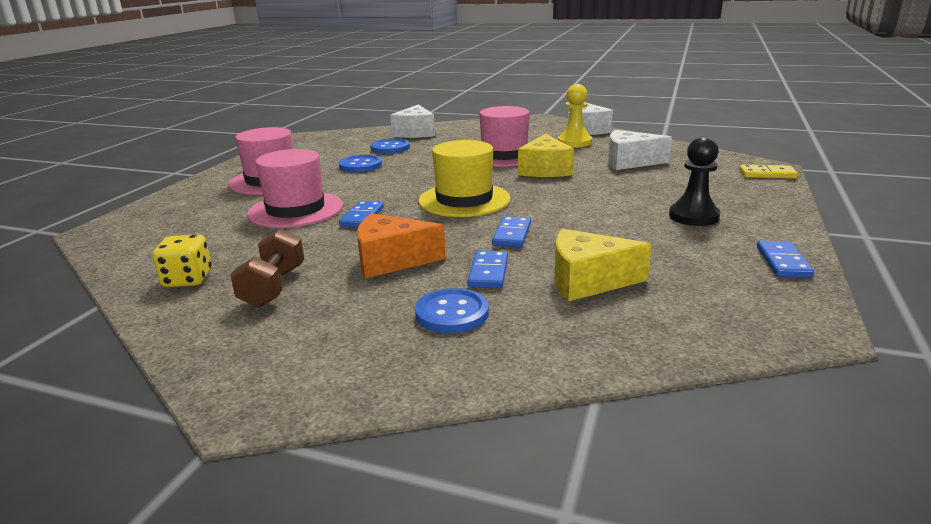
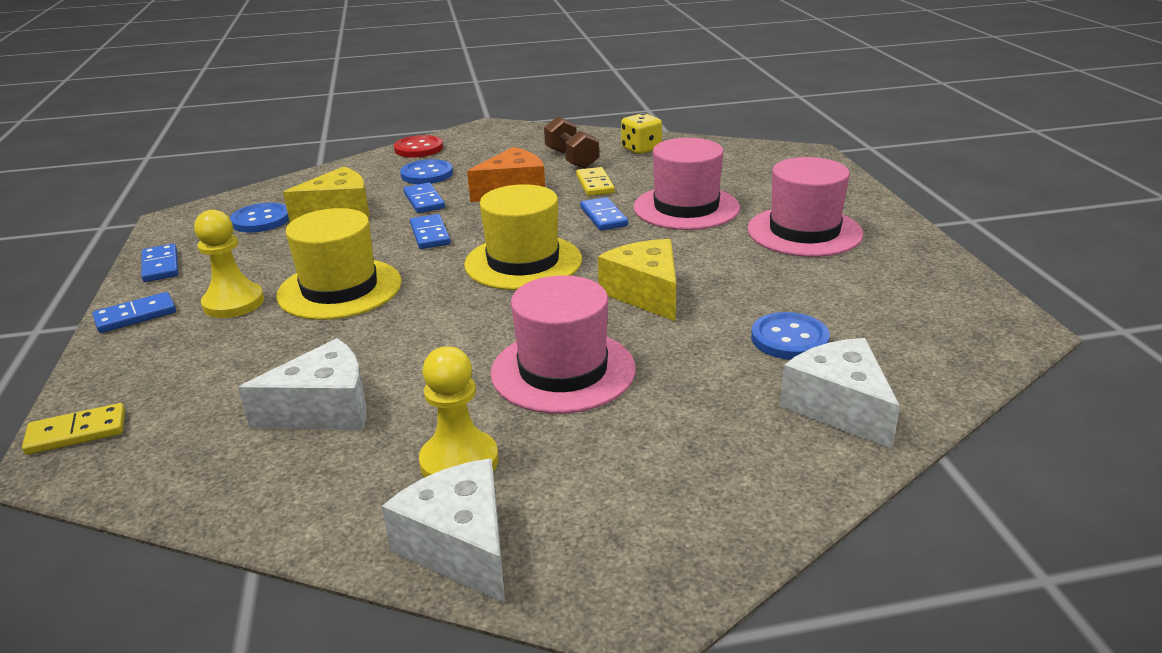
camera: 150 degrees right, 5 degrees up
blue button [339,155,382,173] -> blue button moved to [230,203,289,233]
yellow cheese [518,134,574,177] -> yellow cheese moved to [598,239,676,321]
black pawn [669,136,720,226] -> yellow pawn [194,210,264,318]
none -> blue domino [93,292,176,333]
none -> yellow hat [276,208,402,320]
none -> red button [394,135,443,157]
none -> yellow domino [576,167,615,196]

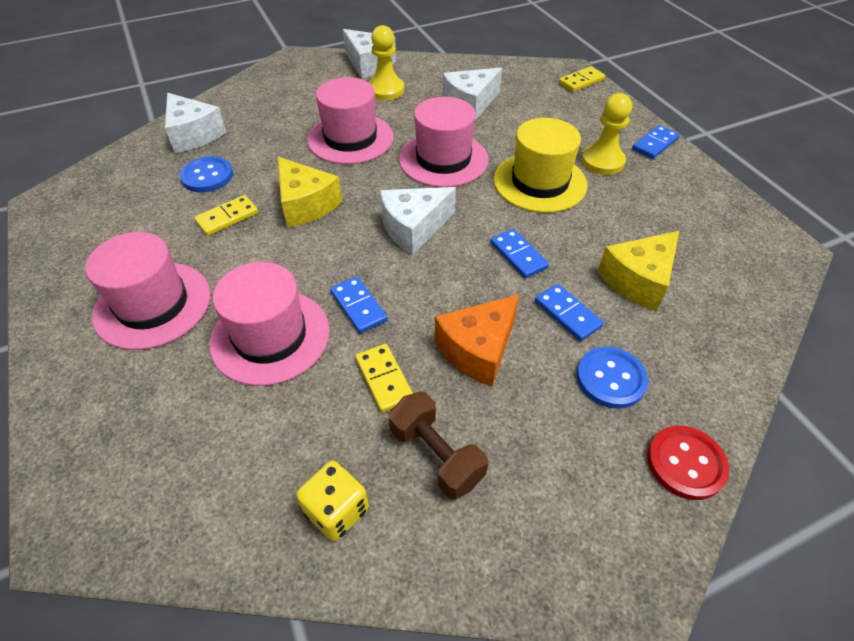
camera: 165 degrees right, 20 degrees up
blue domino [141,244,179,282] -> none
blue button [230,203,289,233] -> none
yellow hat [464,184,582,290] -> white cheese [380,187,456,255]
none -> yellow domino [194,195,258,236]
none -> pink hat [399,97,489,187]

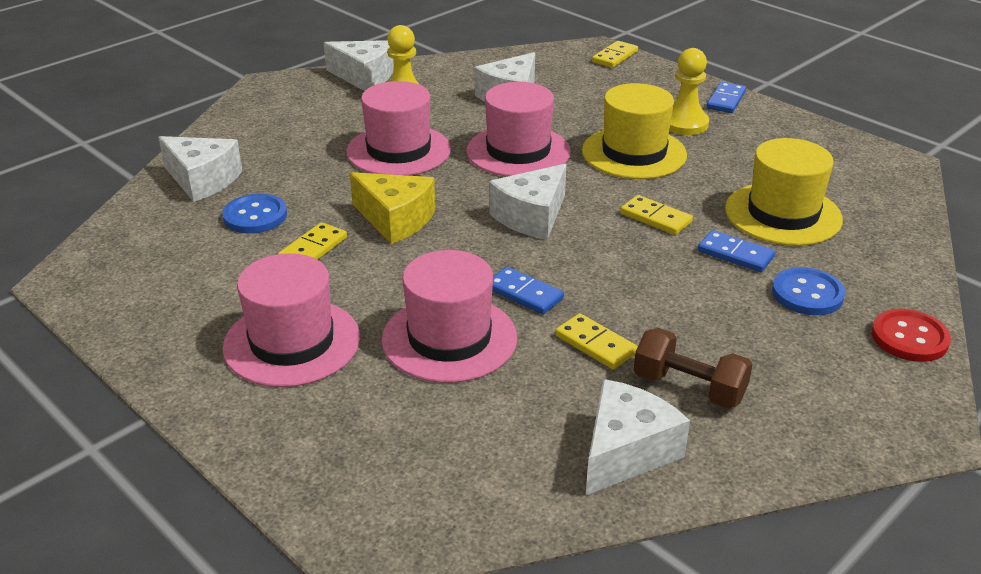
camera: 20 degrees left, 15 degrees down
yellow dice [296,461,369,541] -> white cheese [586,379,690,495]
orange cheese [435,294,520,387] -> none
blue domino [490,229,549,278] -> yellow domino [620,195,693,235]
yellow cheese [597,231,679,311] -> yellow hat [725,138,843,246]

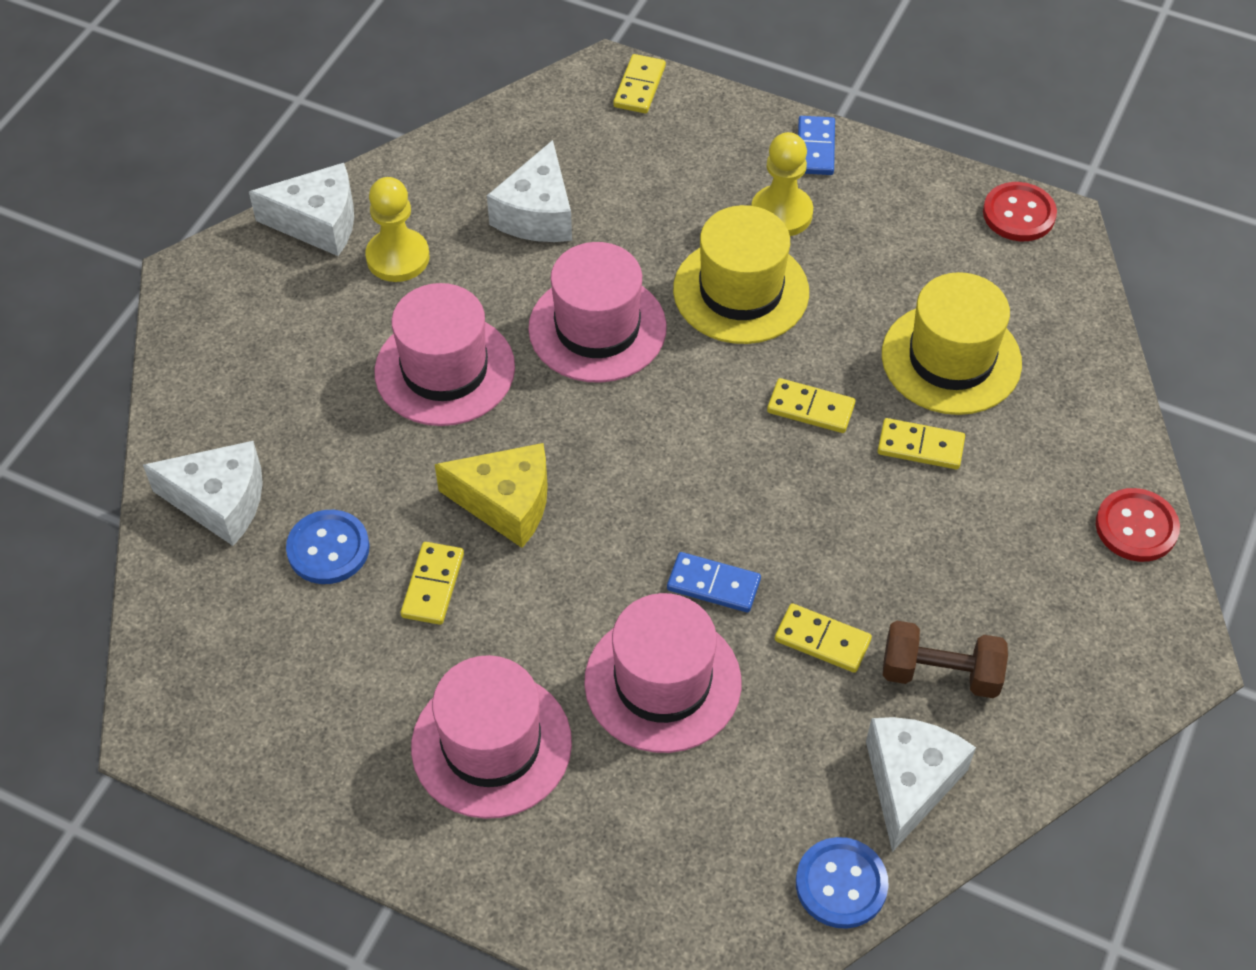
camera: 20 degrees left, 20 degrees up
white cheese [489,164,566,240] -> none
blue domino [698,230,775,272] -> yellow domino [878,418,965,469]
blue button [772,267,845,315] -> blue button moved to [796,837,888,929]
none -> red button [983,182,1057,241]

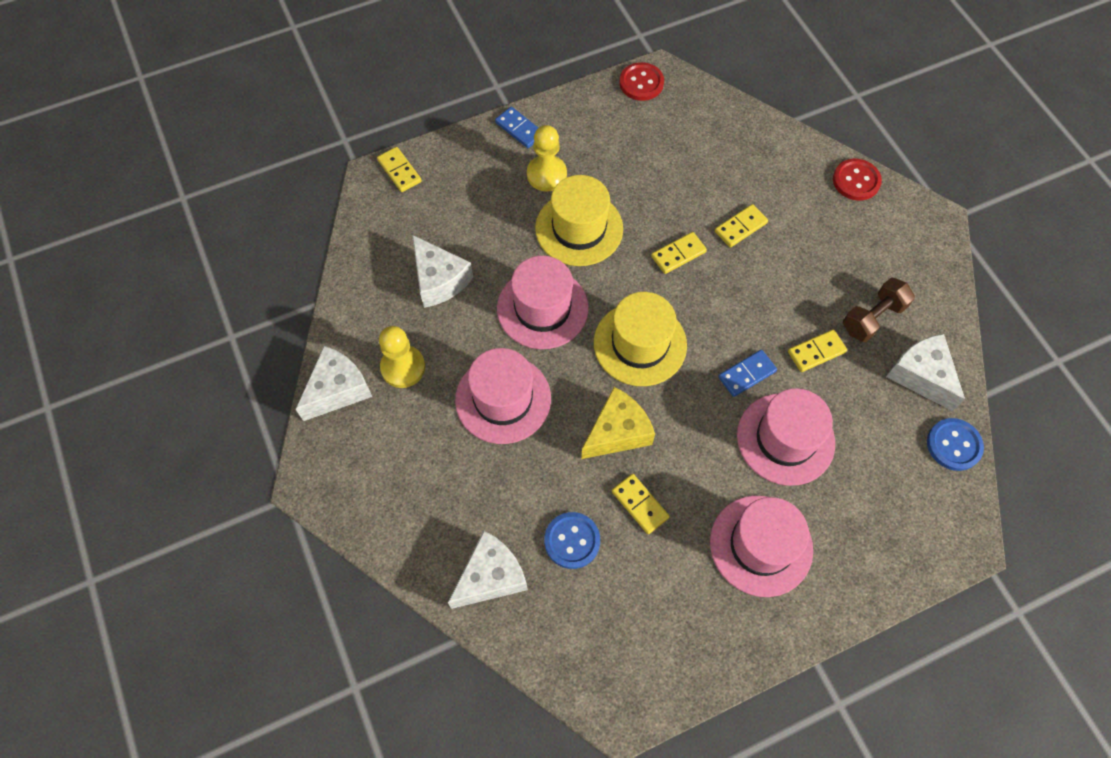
camera: 50 degrees left, 10 degrees up
yellow hat [882,272,1022,415] -> yellow hat moved to [594,292,687,386]

